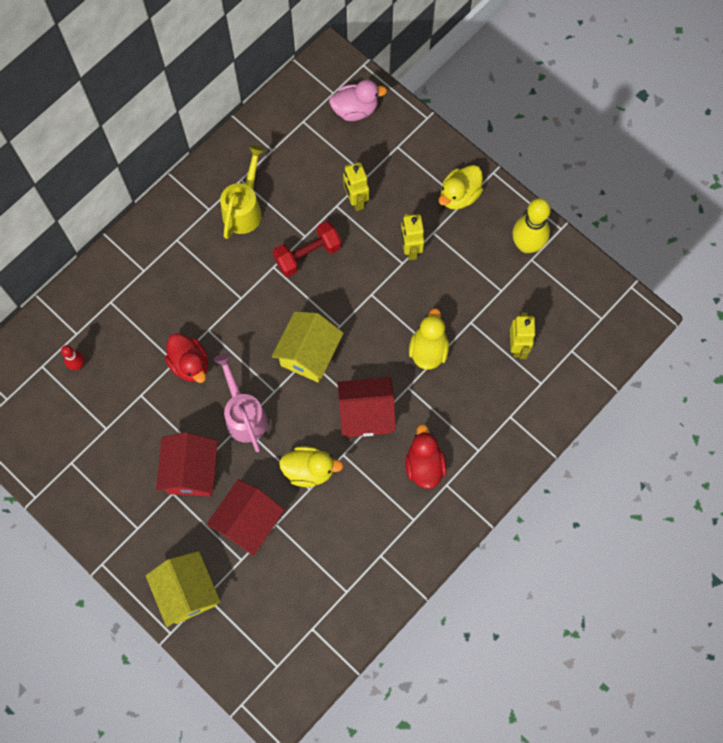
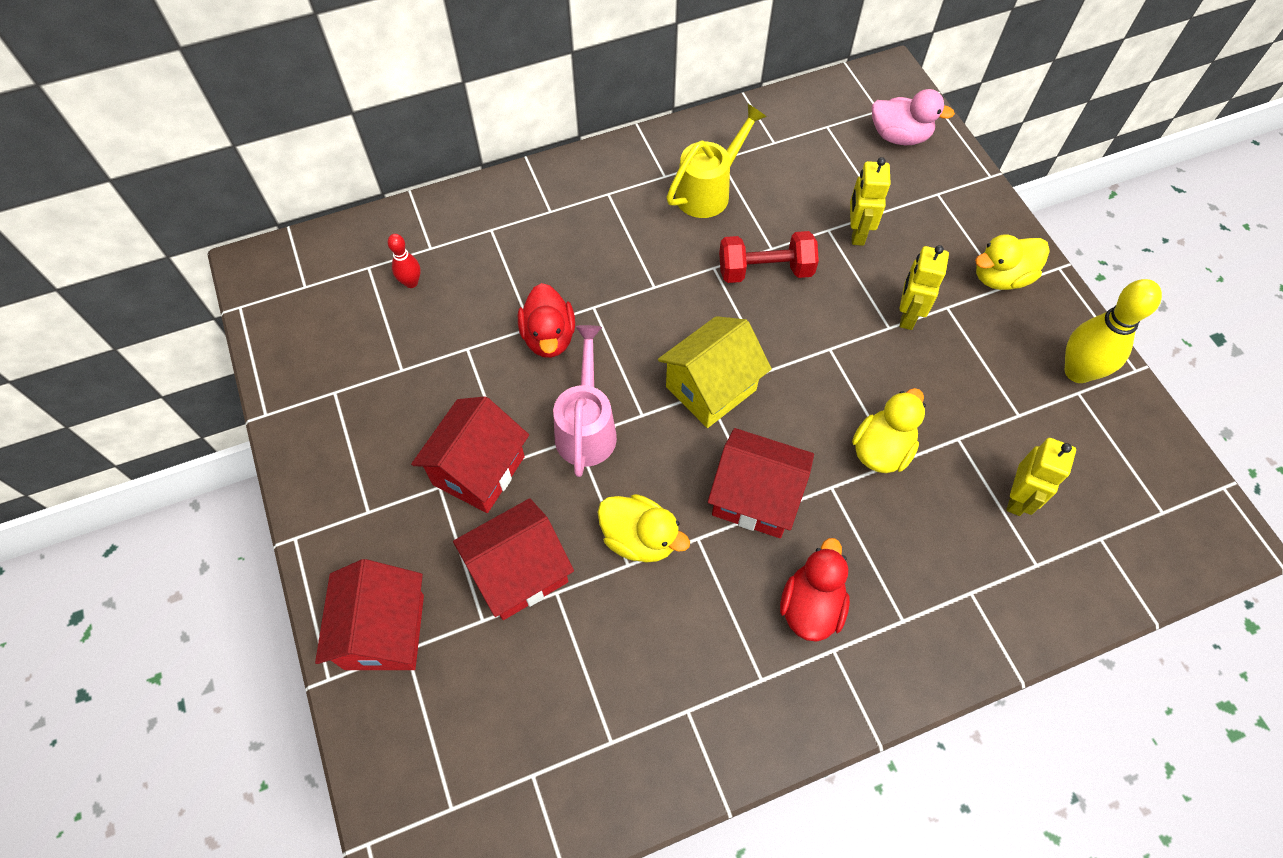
camera: 25 degrees right, 10 degrees down
yellow house [146,551,221,627] -> red house [315,559,424,670]

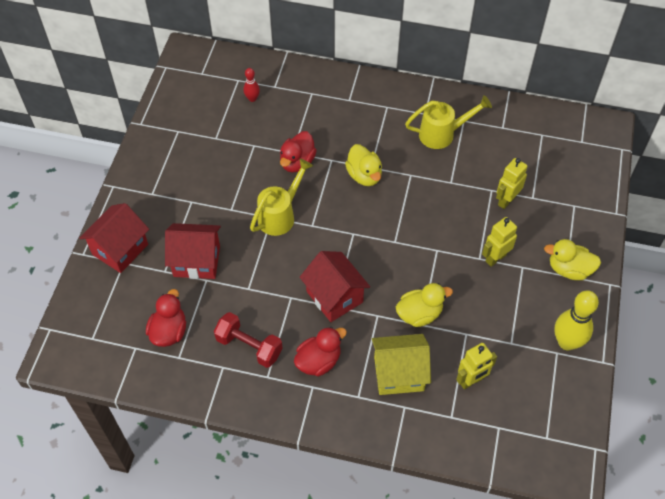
camera: 35 degrees right, 5 degrees down
red house [411,396,529,513] -> none
pink watering can [553,325,617,477] -> yellow watering can [250,159,313,236]
yellow duck [598,494,690,562] -> yellow duck moved to [345,144,382,186]
yellow house [658,316,772,428] -> yellow house moved to [372,334,431,395]
red dumbbell [719,231,819,283] -> red dumbbell moved to [214,312,282,368]
pink duck [872,89,955,145] -> none
none -> red duck [146,289,186,347]

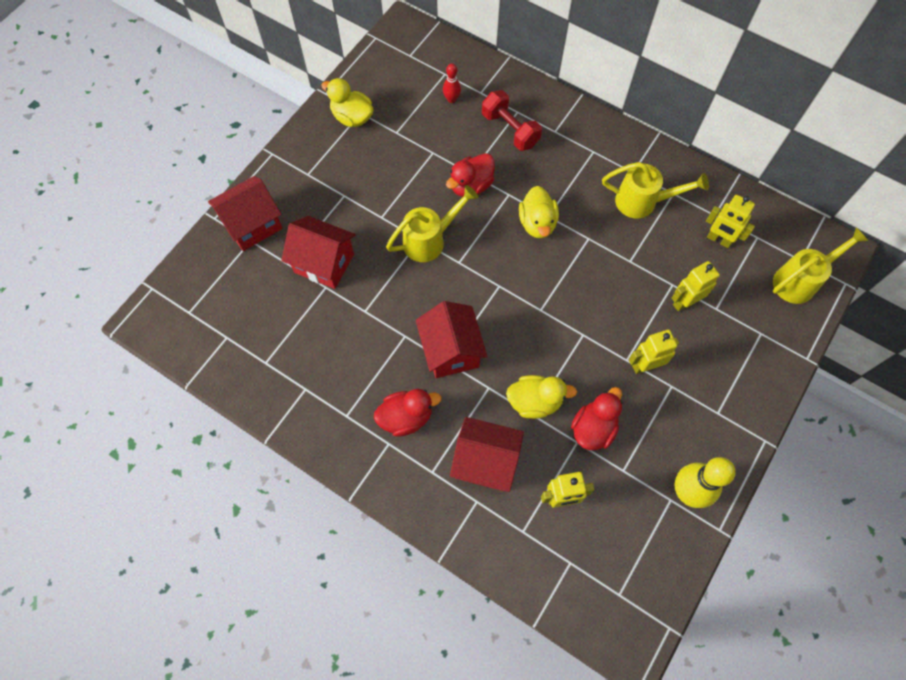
camera: 20 degrees right, 10 degrees up
red duck [146,289,186,347] -> red duck moved to [571,387,623,450]
red dumbbell [214,312,282,368] -> red dumbbell moved to [482,90,542,151]
yellow house [372,334,431,395] -> red house [450,417,524,492]
yellow duck [544,239,601,280] -> yellow duck moved to [321,78,374,127]
none -> yellow robot [706,195,755,248]
none -> yellow watering can [773,227,869,304]

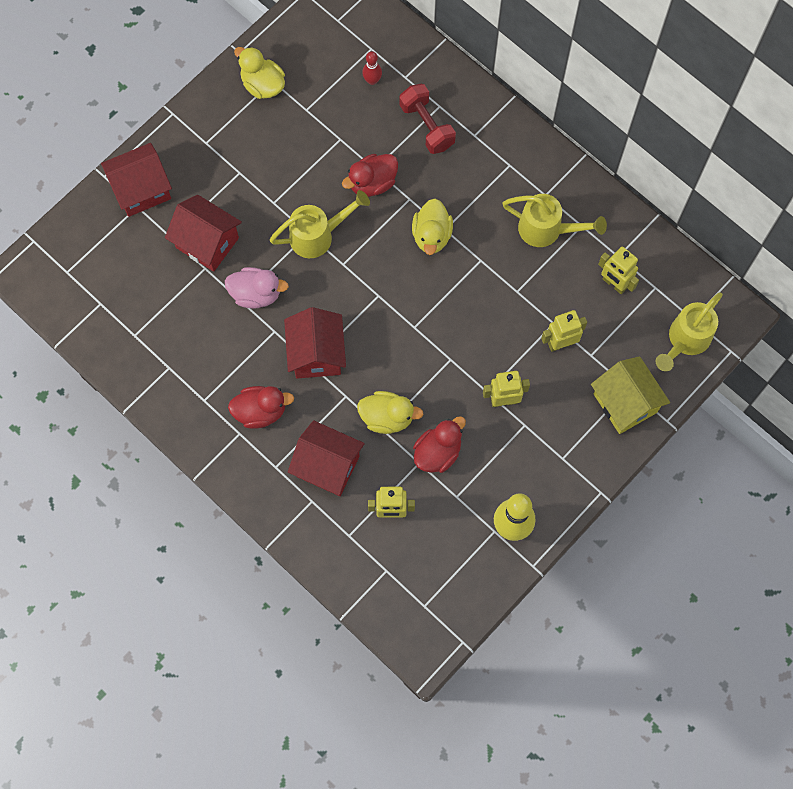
camera: 10 degrees right, 5 degrees up
yellow watering can [773,227,869,304] -> yellow watering can turned 150 degrees clockwise [656,292,723,371]
none -> pink duck [225,267,289,309]
none -> yellow house [591,356,670,434]

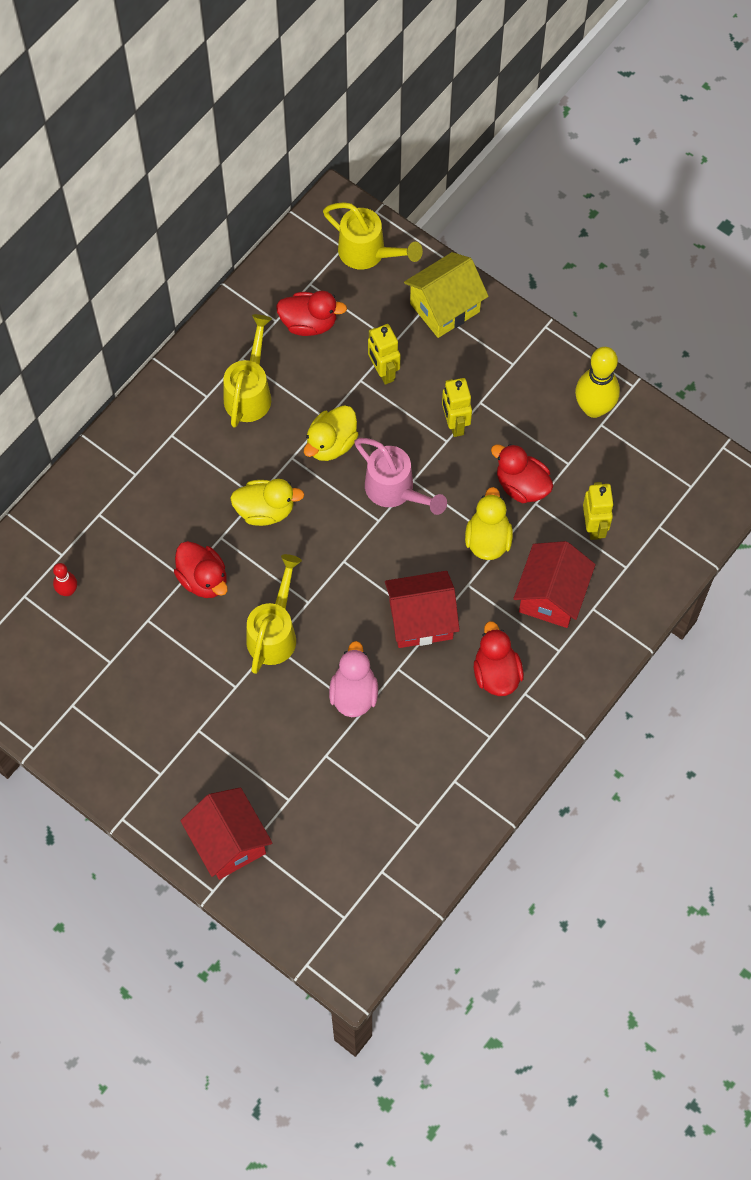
camera: 95 degrees left, 5 degrees down
red house [165,195,242,272] -> none
yellow duck [234,46,285,99] -> yellow duck moved to [304,405,358,461]
yellow watering can [270,190,370,258] -> yellow watering can turned 45 degrees clockwise [246,554,302,674]
red dumbbell [400,84,456,154] -> none
yellow robot [598,247,639,294] -> red duck [276,291,347,336]
none -> pink watering can [354,438,447,515]

